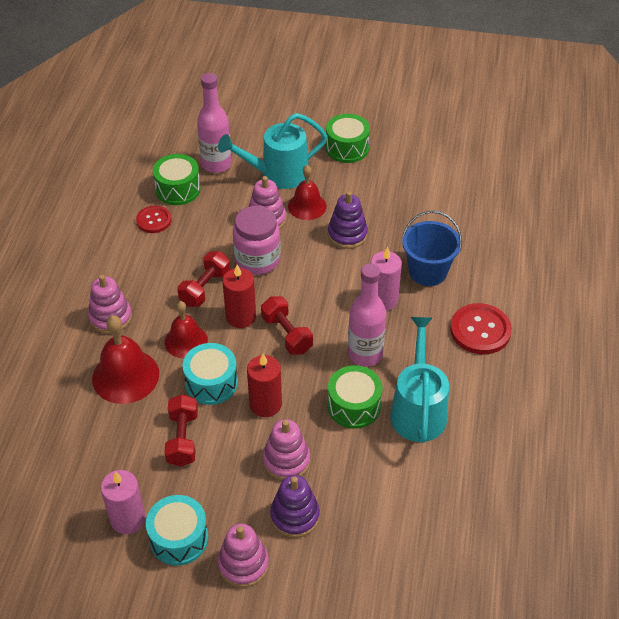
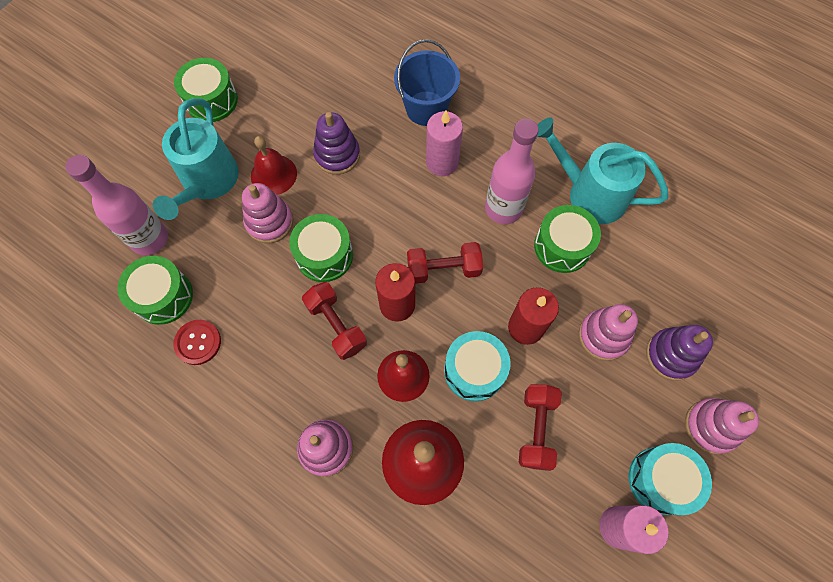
camera: 65 degrees left, 20 degrees up
red dumbbell [164,394,198,467] -> red dumbbell turned 75 degrees clockwise [519,384,562,471]
pink jar [233,206,281,275] -> green drum [289,214,353,282]
red button [450,303,512,354] -> none

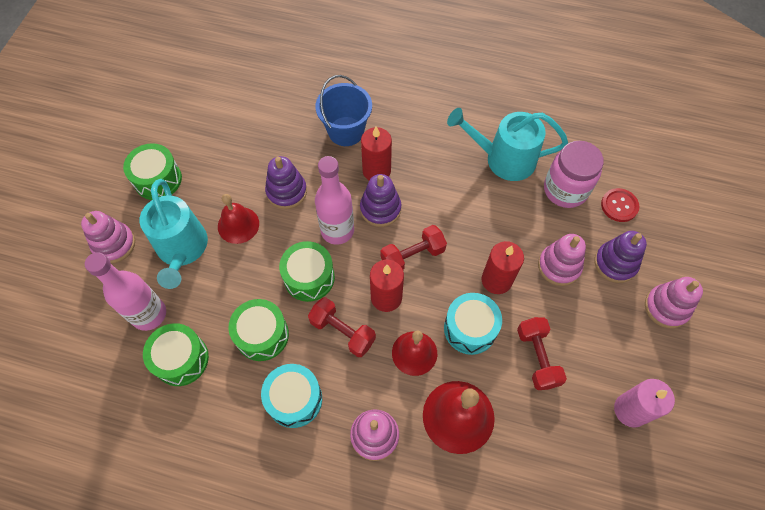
camera: 20 degrees left, 5 degrees down
red button [173,320,221,365] -> red button moved to [601,188,640,222]
pink stacking toy [242,183,293,243] -> pink stacking toy moved to [81,211,135,263]
pink candle [426,110,463,176] -> red candle [361,127,392,180]
pink bottle [485,119,539,224] -> pink bottle moved to [315,156,354,245]
green drum [534,205,601,273] -> green drum moved to [228,299,289,361]
turquoise drum [629,443,712,515] -> turquoise drum moved to [261,364,322,428]
none -> purple stacking toy [360,174,401,227]
none -> pink jar [544,141,604,208]

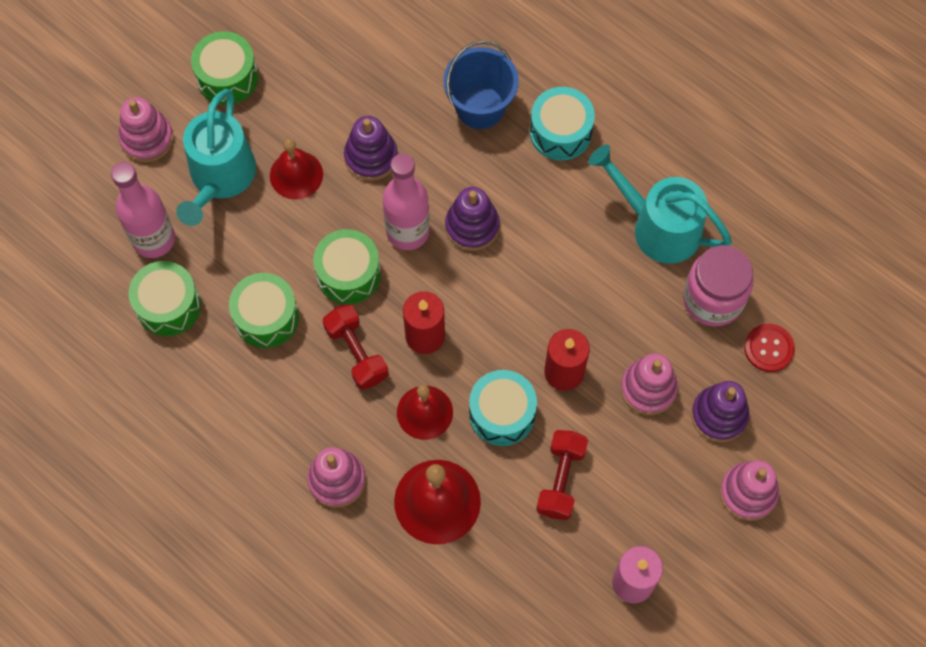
camera: 25 degrees right, 5 degrees up
turquoise drum [261,364,322,428] -> turquoise drum moved to [530,87,595,160]
red candle [361,127,392,180] -> none
red dumbbell [380,225,447,270] -> none

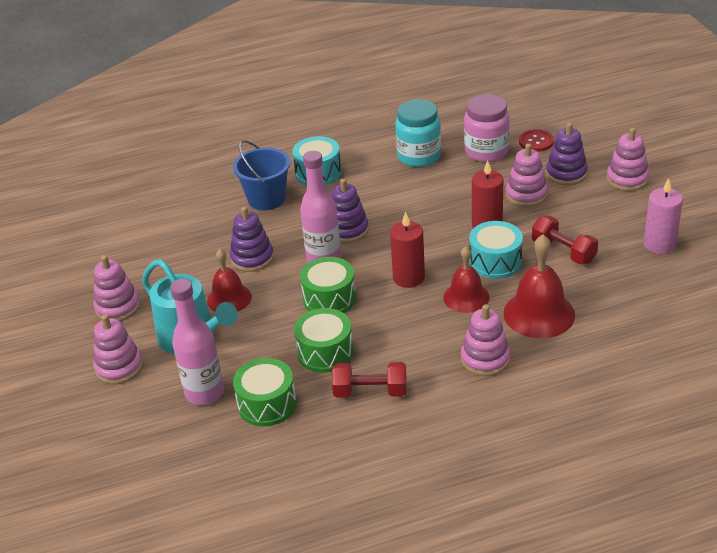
camera: 55 degrees left, 30 degrees down
green drum [191,31,258,105] -> pink stacking toy [93,255,140,321]
red dumbbell [323,304,389,390] -> red dumbbell moved to [332,362,407,398]
turquoise watering can [588,145,732,264] -> turquoise jar [395,99,441,167]

